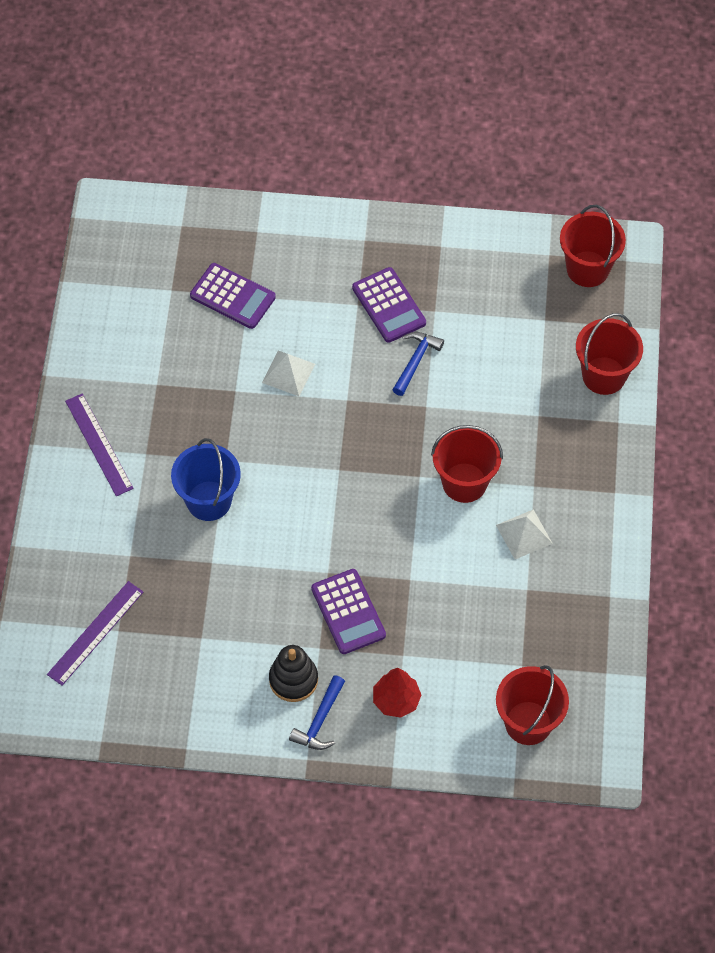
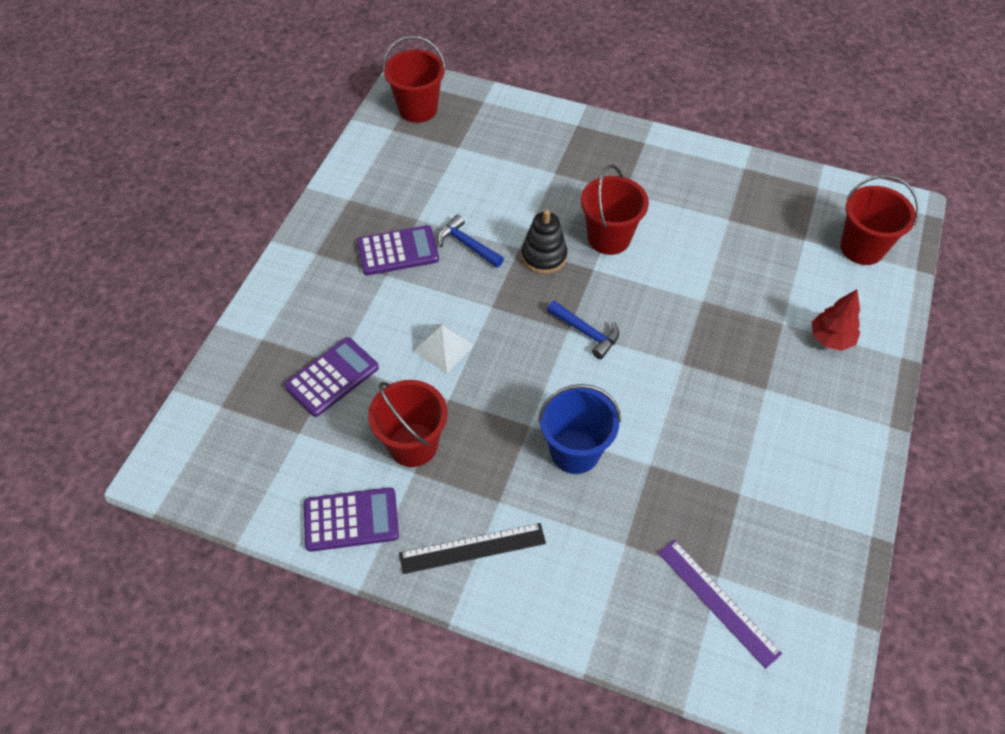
camera: 75 degrees left, 5 degrees down
purple ruler [65,394,134,496] -> black ruler [399,523,546,574]
black stacking toy [269,645,318,702] -> black stacking toy moved to [522,210,567,274]
blue hammer [289,675,345,750] -> blue hammer moved to [547,301,619,359]
purple calculator [311,569,386,654] -> purple calculator moved to [304,487,399,552]
white pyramid [496,509,553,559] -> none
red bucket [576,313,643,395] -> red bucket moved to [368,380,448,467]

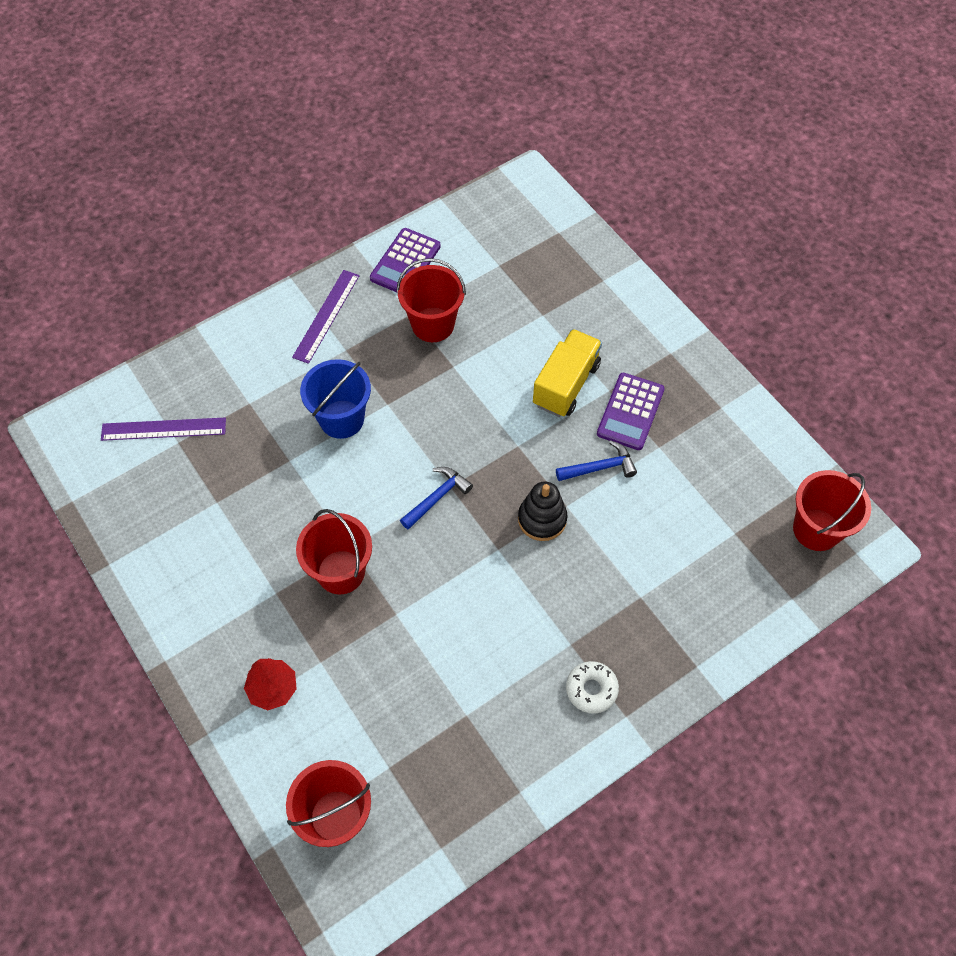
camera: 125 degrees right, 5 degrees up
purple calculator [284,337,379,417] -> none
black ruler [399,523,546,574] -> purple ruler [292,270,359,364]
white pyramid [414,324,474,374] -> none
blue hammer [547,301,619,359] -> blue hammer turned 150 degrees clockwise [400,467,473,530]
red bucket [581,165,649,255] -> red bucket moved to [296,509,372,594]
none -> yellow truck [533,329,602,417]
none -> white donut [566,661,619,714]

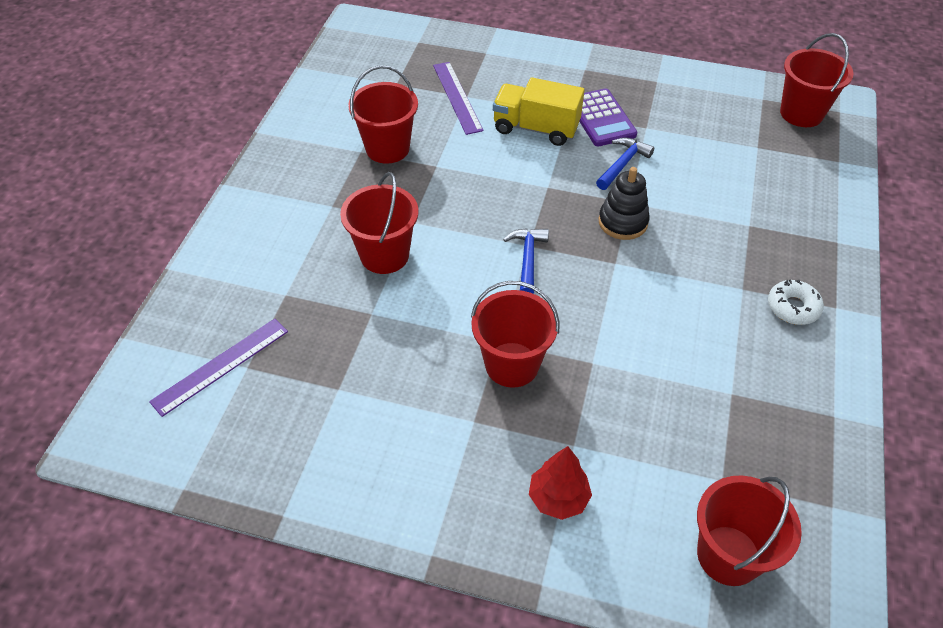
camera: 40 degrees left, 10 degrees down
purple ruler [292,270,359,364] -> purple ruler moved to [433,62,483,135]
blue bucket [300,359,371,439] -> red bucket [340,172,419,274]
purple calculator [370,228,441,293] -> none
yellow truck [533,329,602,417] -> yellow truck turned 60 degrees counterclockwise [493,77,585,146]

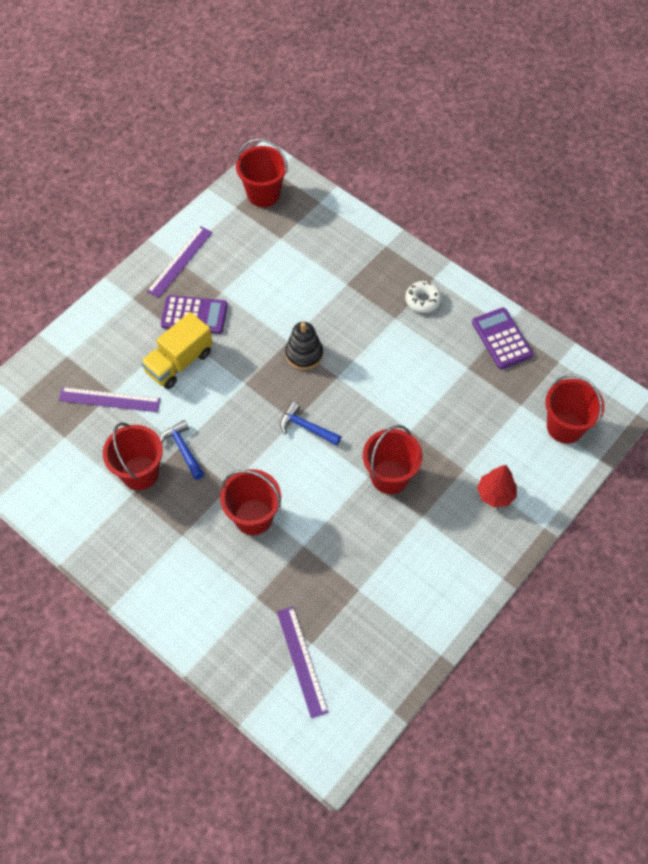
camera: 65 degrees left, 10 degrees up
blue hammer [596,137,654,190] -> blue hammer moved to [160,420,204,480]
none -> purple ruler [147,226,212,298]
none -> purple calculator [472,308,533,369]

